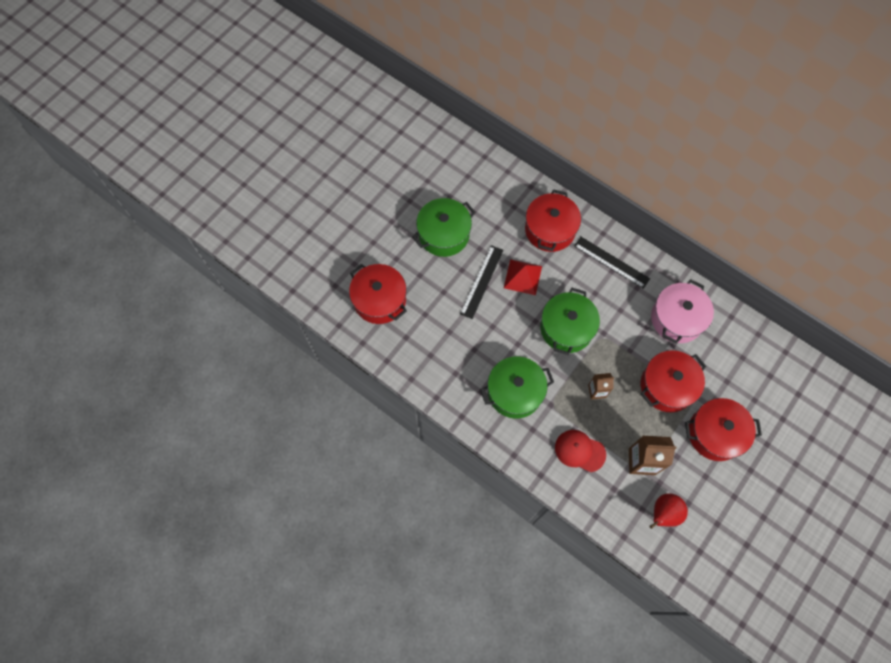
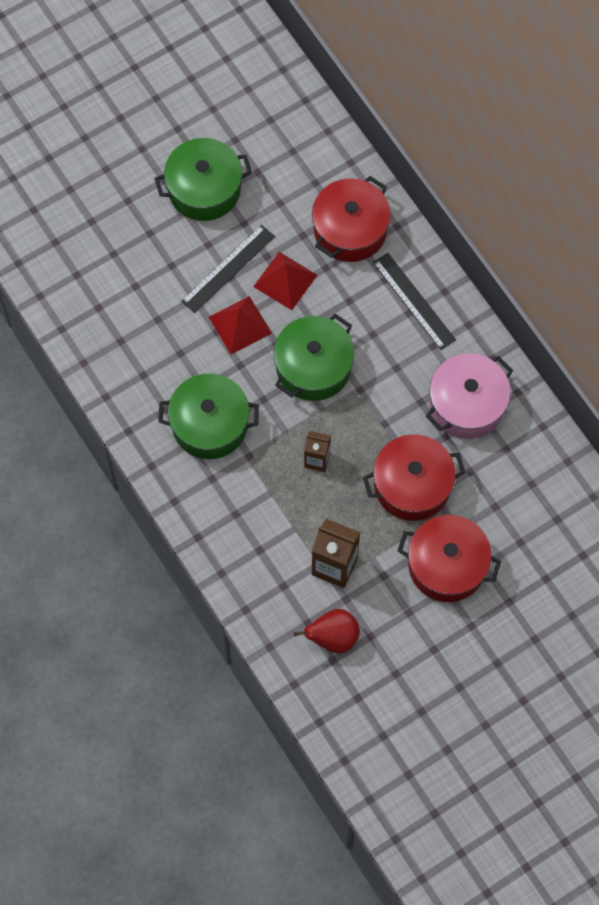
camera: 20 degrees right, 0 degrees up
red pot [349,264,407,324] -> none
red cap [555,430,606,472] -> none
none -> red pyramid [209,296,272,354]

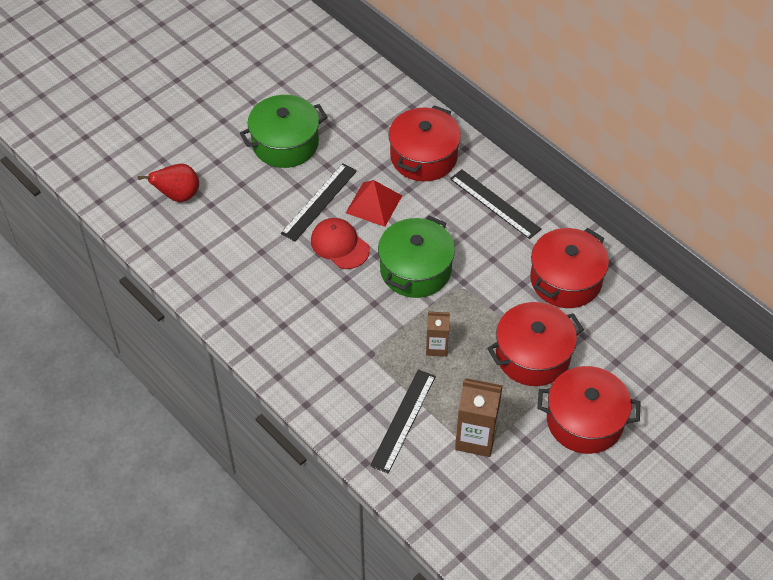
camera: 10 degrees left, 15 degrees down
green pot [158,373,259,459] -> none
red pyramid [209,296,272,354] -> red cap [311,218,370,269]
red pear [294,609,360,653] -> red pear moved to [138,164,199,202]
pink pot [426,353,513,439] -> red pot [530,228,609,308]
none -> black ruler [370,369,436,473]

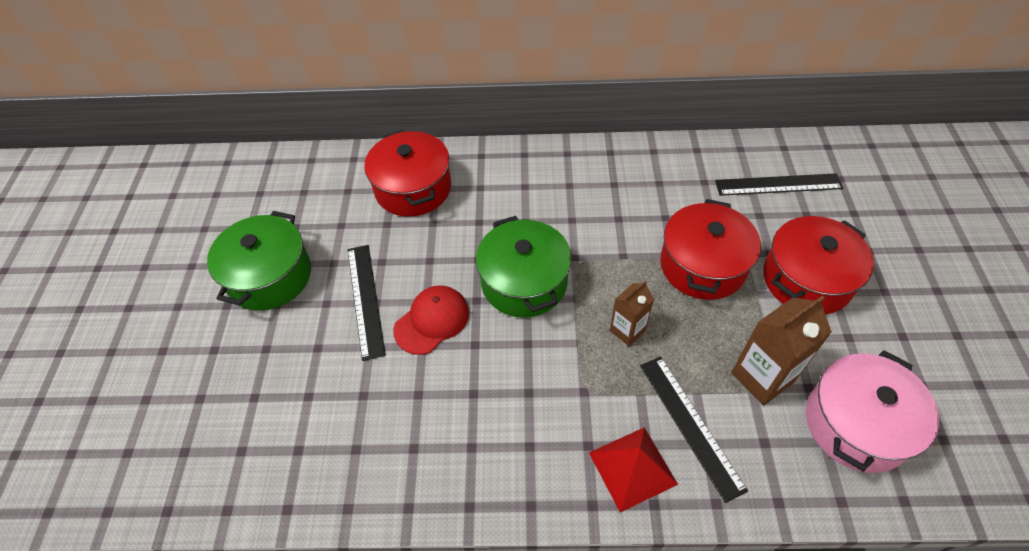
camera: 45 degrees left, 0 degrees up
red pear [138,164,199,202] -> none
red cap [311,218,370,269] -> red cap turned 135 degrees clockwise [393,285,469,355]
red pyramid [346,180,402,227] -> red pyramid moved to [589,427,678,512]
black ruler [450,169,541,239] -> black ruler moved to [715,173,843,196]
red pot [530,228,609,308] -> none
none -> pink pot [806,350,939,473]

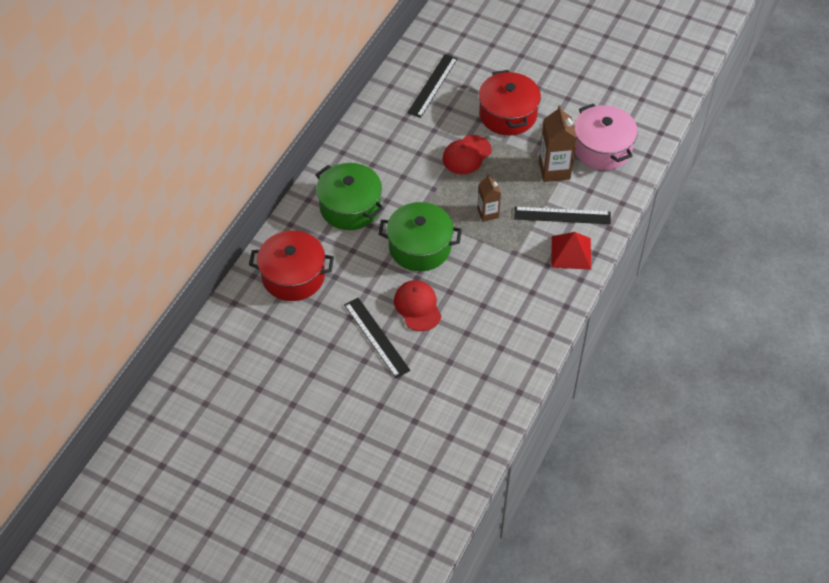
camera: 65 degrees left, 0 degrees up
green pot [207,211,311,311] -> green pot moved to [316,163,384,230]
black ruler [347,245,386,361] -> black ruler turned 45 degrees clockwise [344,298,411,378]
red pot [660,199,761,300] -> red cap [443,135,492,174]

